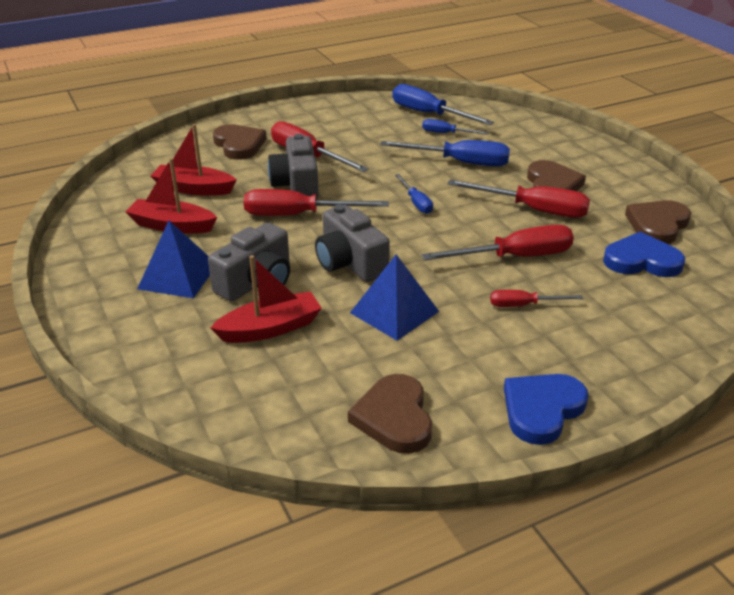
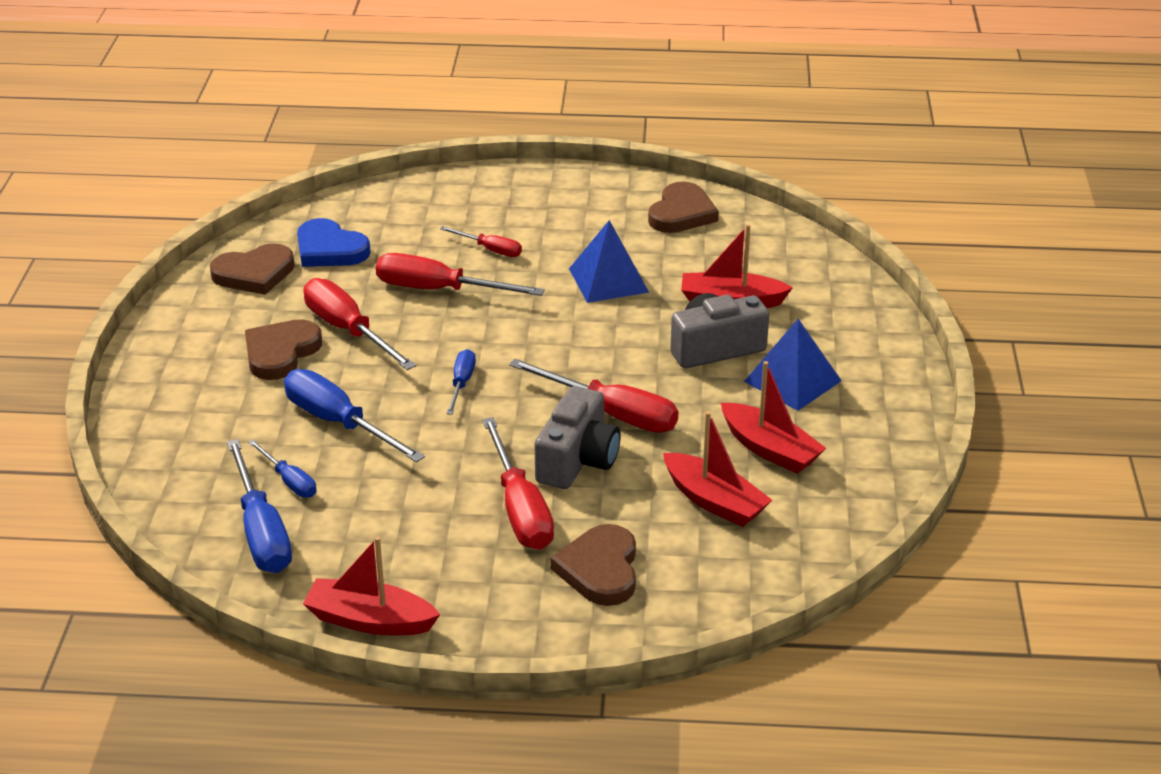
camera: 150 degrees left, 0 degrees up
grey camera [315,204,390,282] -> none
blue heart [504,374,588,445] -> none
none -> red boat [303,537,441,635]

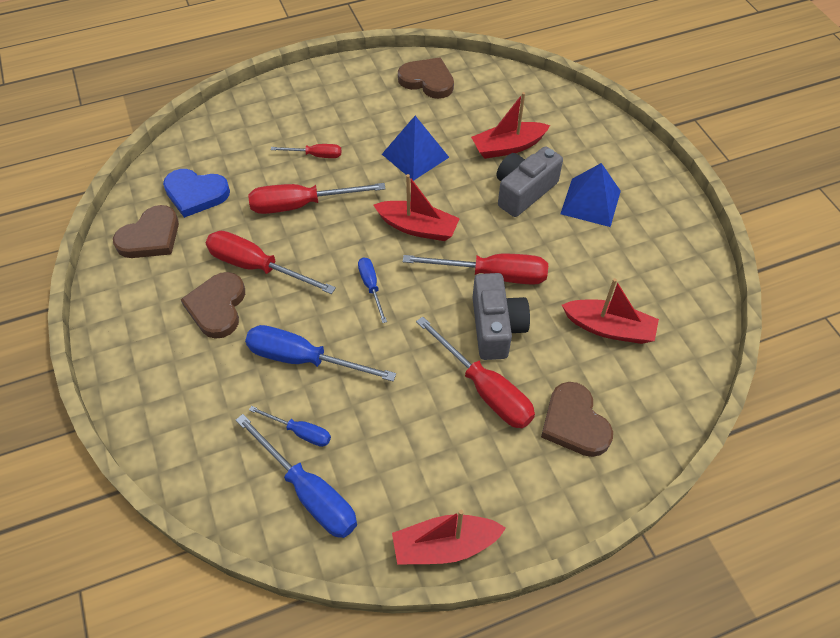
camera: 25 degrees left, 20 degrees up
brown heart [648,182,719,233] -> brown heart turned 60 degrees counterclockwise [398,57,454,99]
red boat [721,361,826,474] -> red boat moved to [374,174,460,241]

